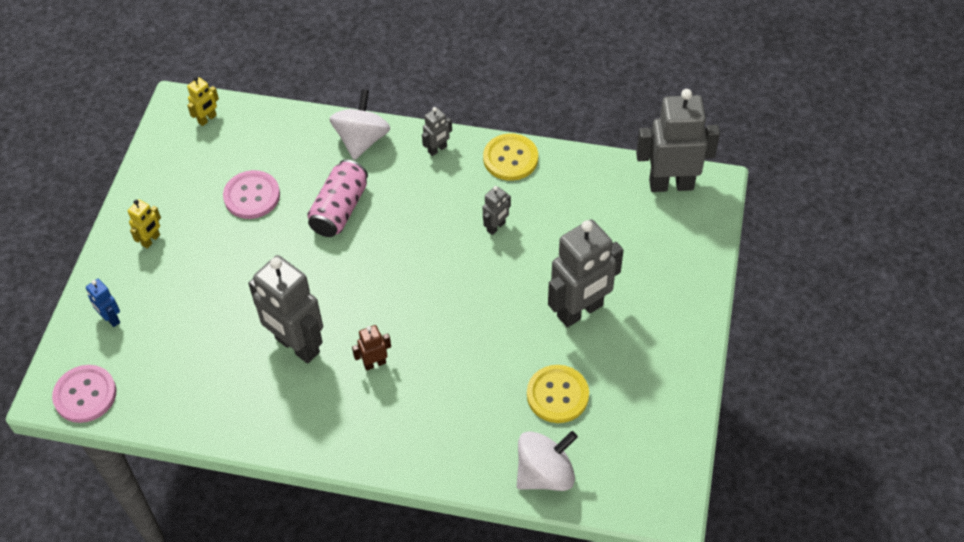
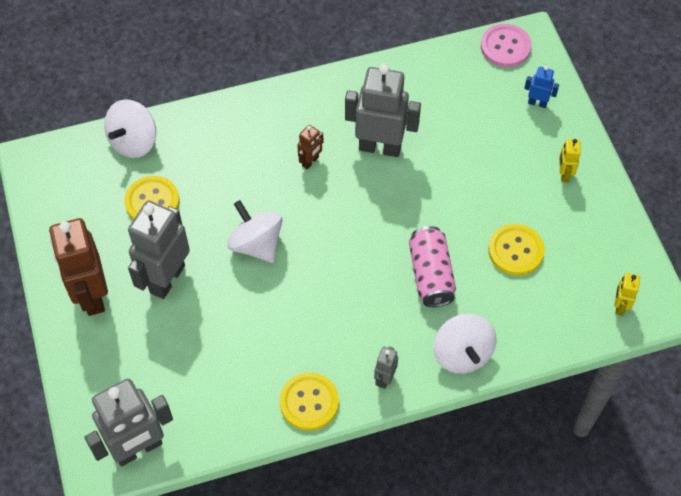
camera: 150 degrees right, 5 degrees up
pink button [223,170,280,219] -> yellow button [488,224,545,276]
grey robot [483,186,511,235] -> none
none -> brown robot [49,218,108,316]
none -> white spinning top [227,200,283,263]

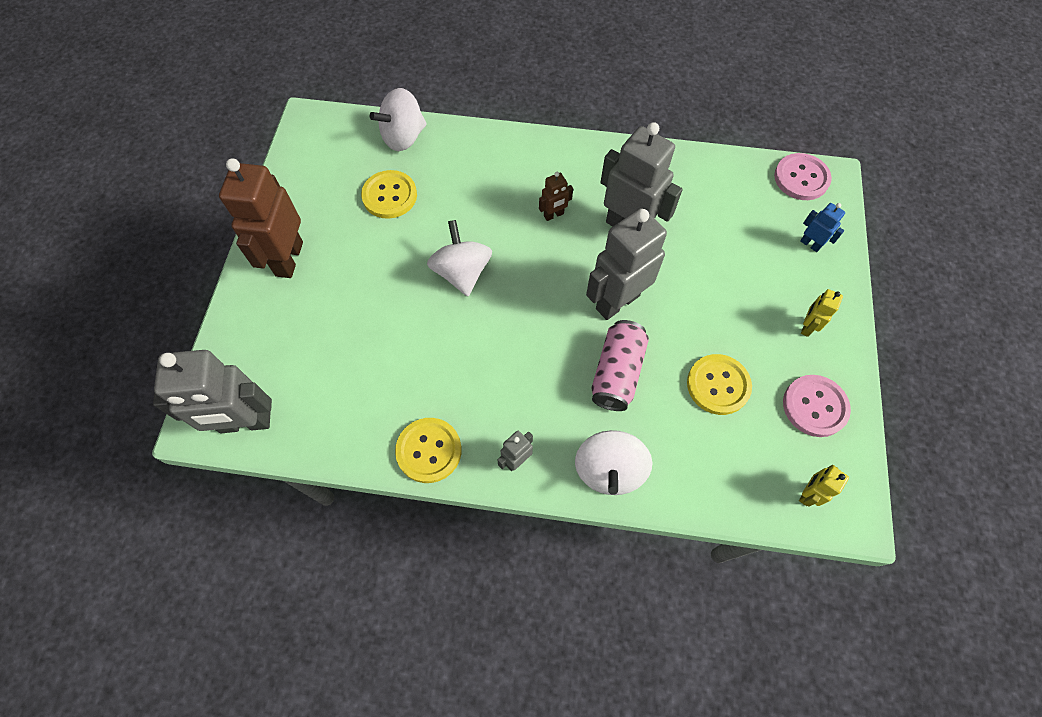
camera: 25 degrees right, 5 degrees up
grey robot [128,200,190,299] -> grey robot moved to [586,208,667,320]
none -> pink button [783,375,851,437]

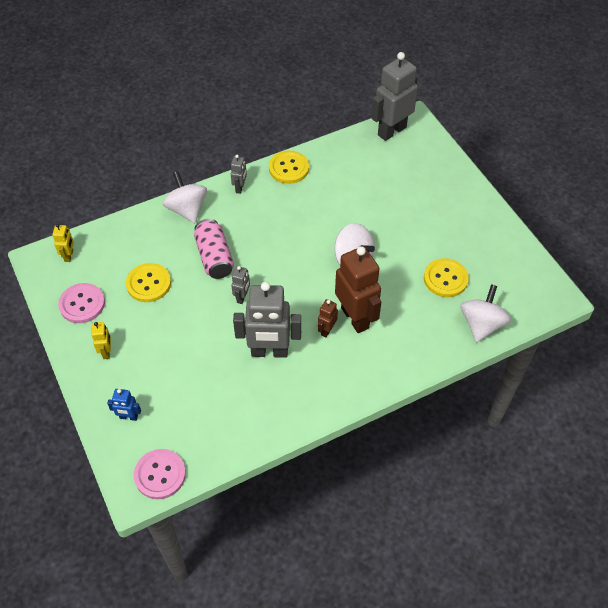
camera: 145 degrees right, 10 degrees down
brown robot [219,158,303,278] -> brown robot moved to [335,246,381,333]
grey robot [586,208,667,320] -> grey robot [231,266,250,304], size x0.46

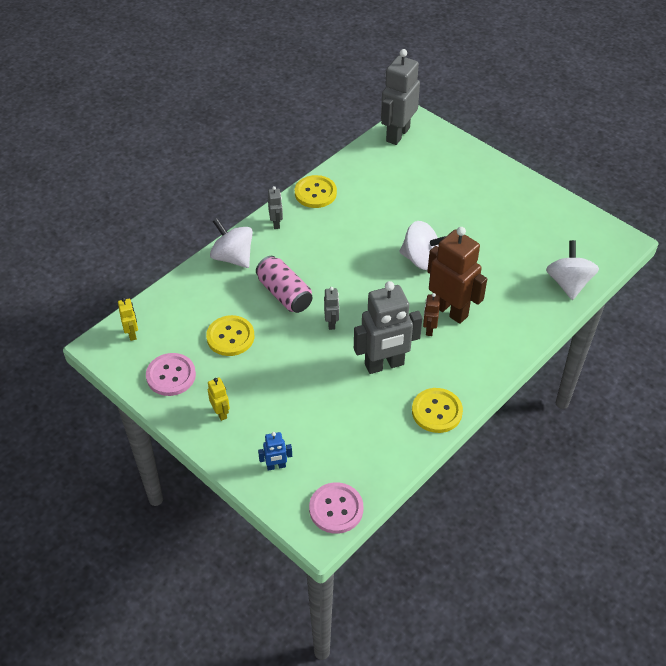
camera: 20 degrees left, 5 degrees down
yellow button [424,258,469,297] -> yellow button moved to [412,388,463,433]

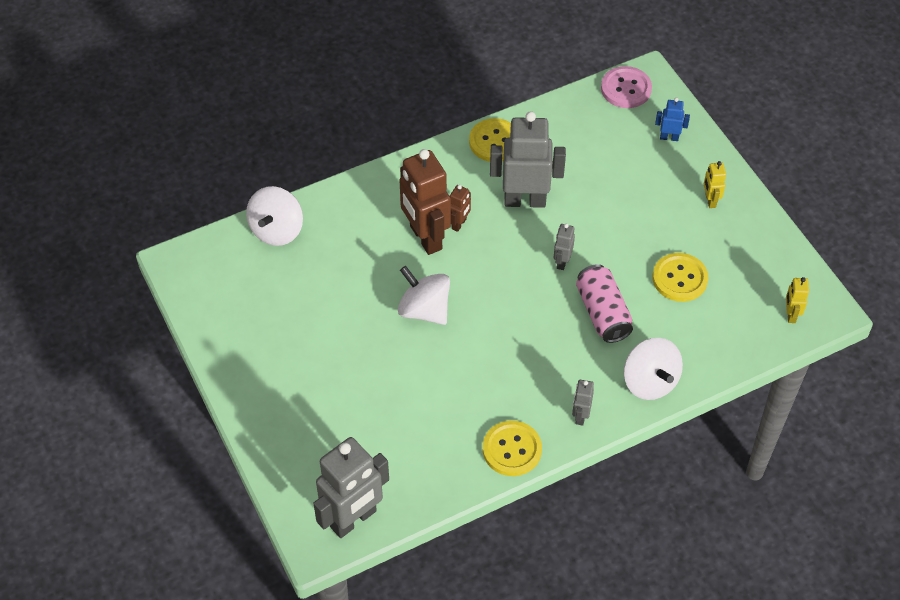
camera: 160 degrees left, 5 degrees up
pink button [146,353,196,396] -> none

